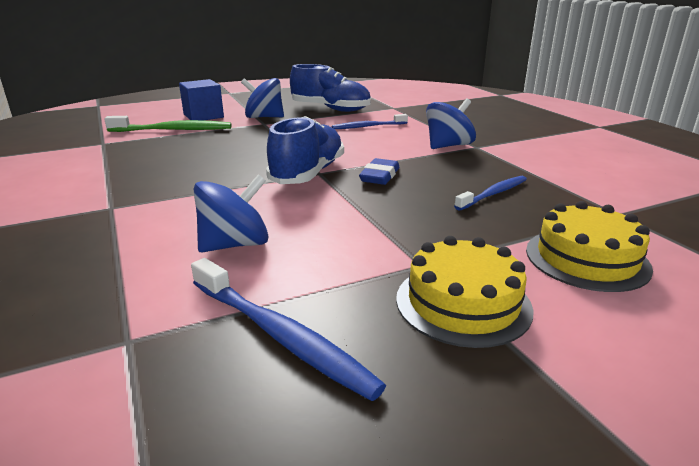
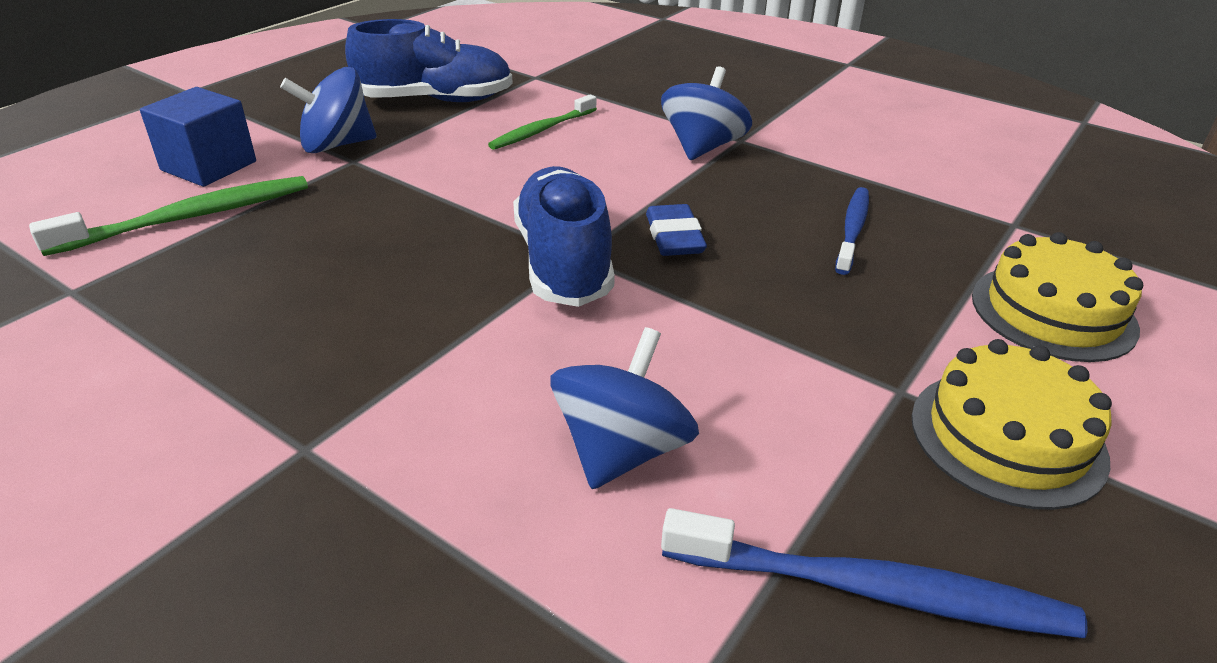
camera: 30 degrees left, 10 degrees up
blue toothbrush [332,114,408,129] -> green toothbrush [488,94,597,150]

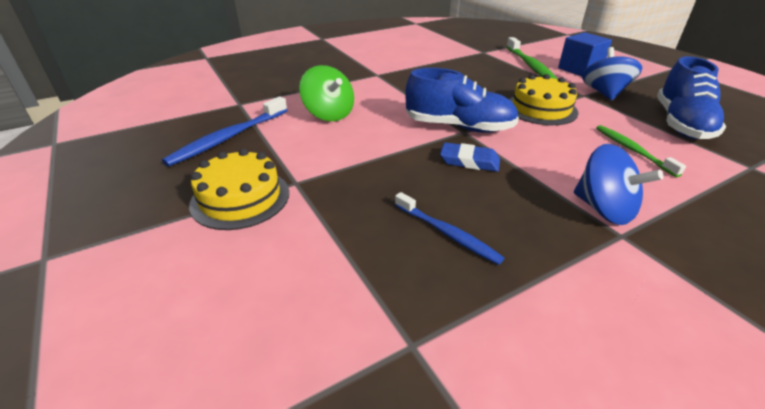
camera: 115 degrees right, 0 degrees up
blue spinning top [550,327,699,489] -> green spinning top [299,65,354,121]
yellow cake [972,232,1143,362] -> yellow cake moved to [509,74,579,125]

